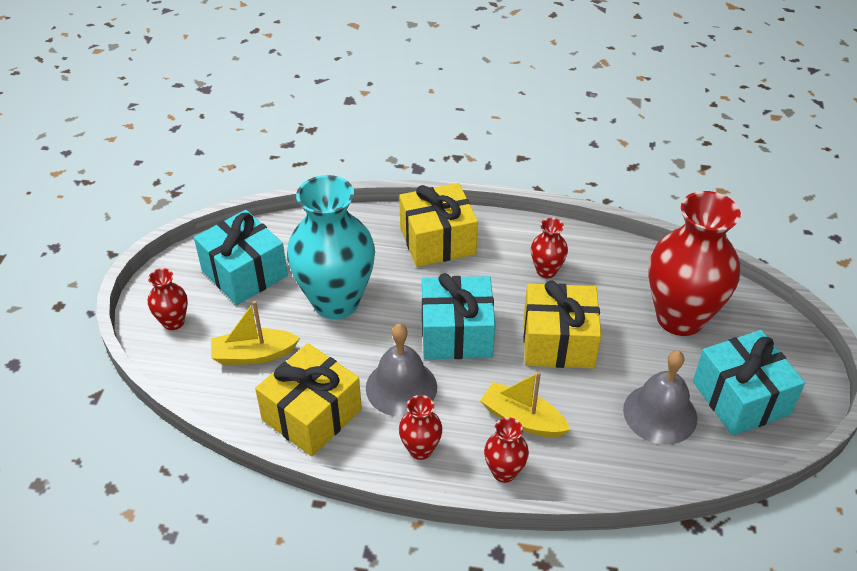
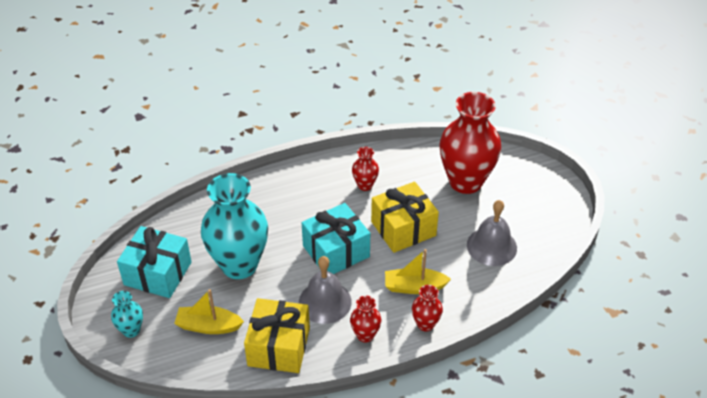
camera: 30 degrees left, 0 degrees up
red vase [148,268,188,330] -> turquoise vase [111,291,143,338]
yellow boat [211,301,300,365] -> yellow boat turned 45 degrees clockwise [174,289,244,334]
yellow gift [399,183,478,267] -> none
turquoise gift [693,330,805,436] -> none

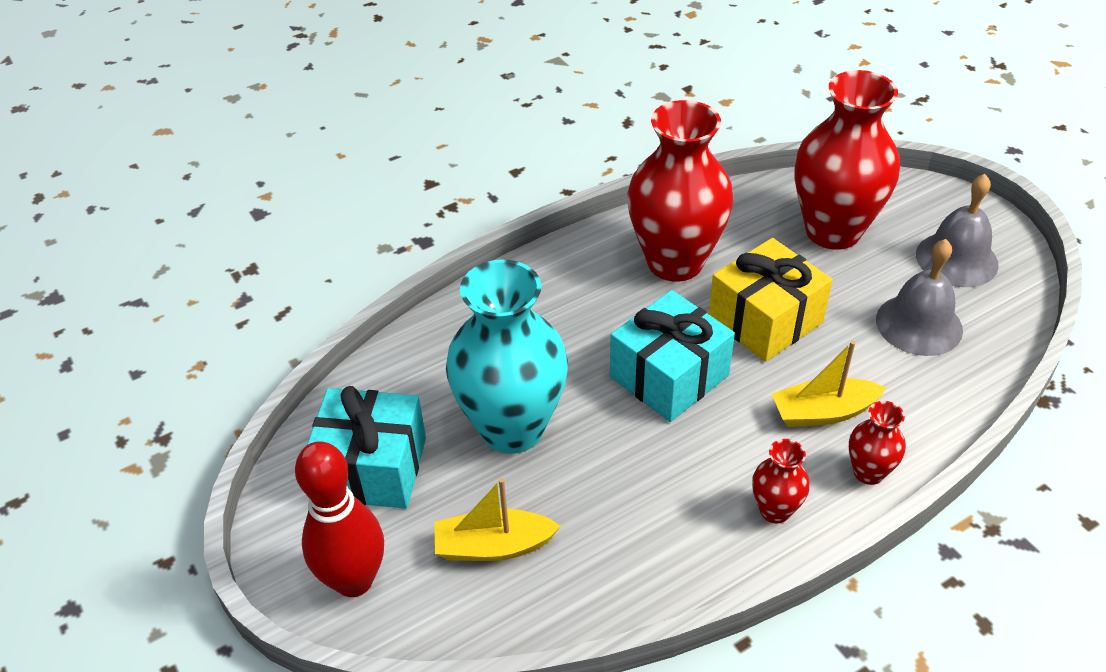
camera: 10 degrees left, 0 degrees up
turquoise vase [111,291,143,338] -> red bowling pin [295,441,384,597]
yellow gift [244,298,310,373] -> none
grey bell [299,256,352,324] -> grey bell moved to [916,174,999,287]
red vase [352,147,379,191] -> red vase [627,100,733,282], size x2.23

